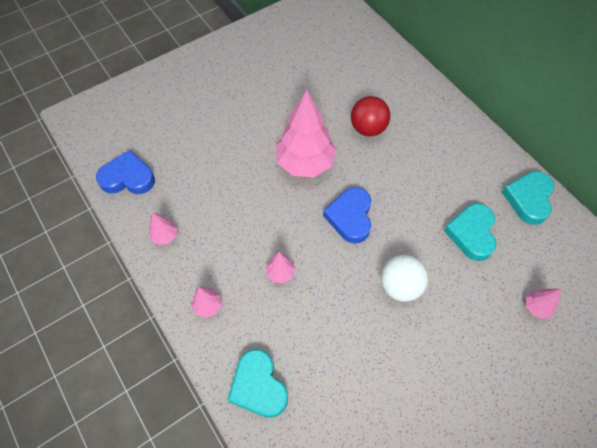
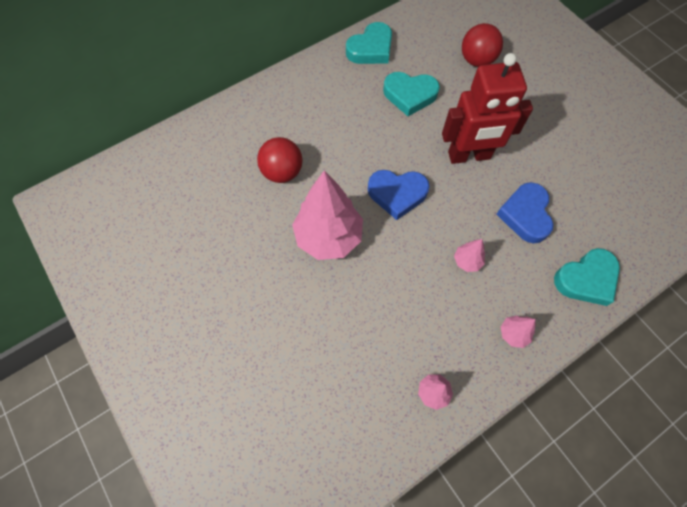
camera: 90 degrees left, 5 degrees up
blue heart [96,150,155,194] -> blue heart moved to [496,182,553,243]
white ball [381,255,428,302] -> red robot [442,53,533,164]
turquoise heart [502,171,554,225] -> turquoise heart turned 60 degrees counterclockwise [346,22,392,64]
pink tree [526,289,561,319] -> red ball [462,23,503,67]

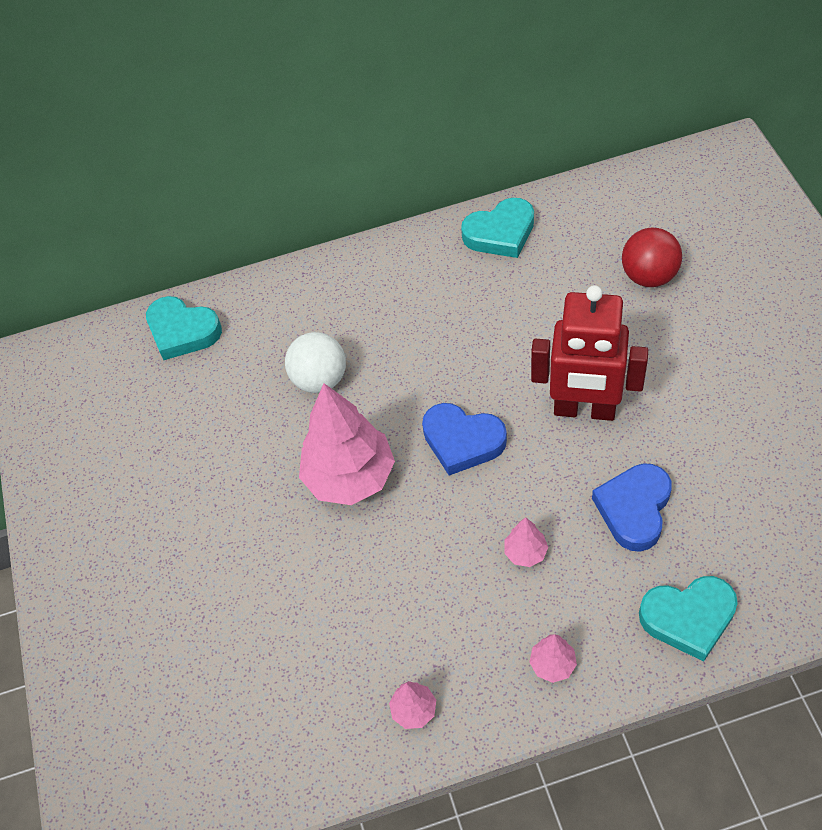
camera: 25 degrees right, 10 degrees down
red ball [257,137,302,183] -> white ball [285,332,346,393]
turquoise heart [383,72,440,116] -> turquoise heart moved to [146,296,222,360]

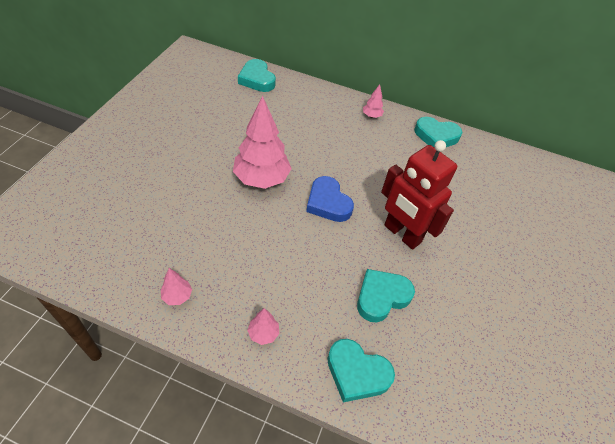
camera: 25 degrees right, 5 degrees down
white ball [285,332,346,393] -> none
pink tree [504,517,548,567] -> pink tree moved to [363,84,384,118]
blue heart [592,463,672,552] -> turquoise heart [357,269,415,322]
red ball [622,228,682,287] -> none

